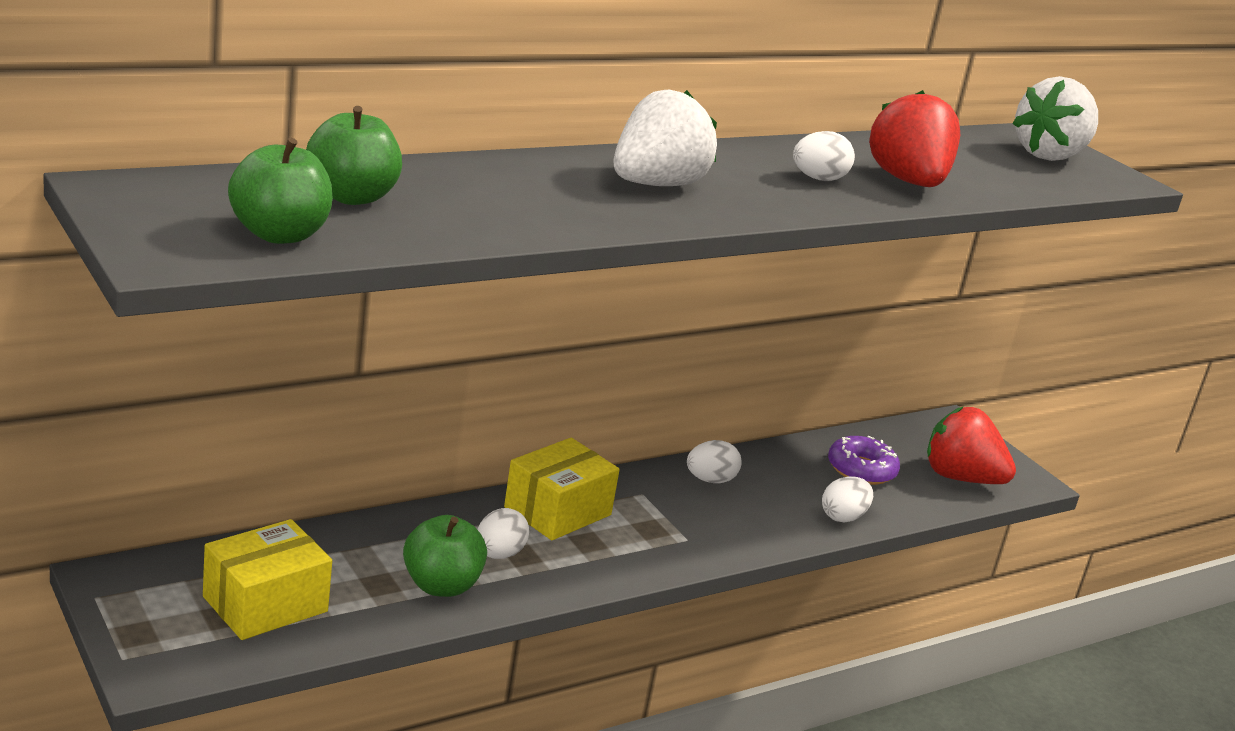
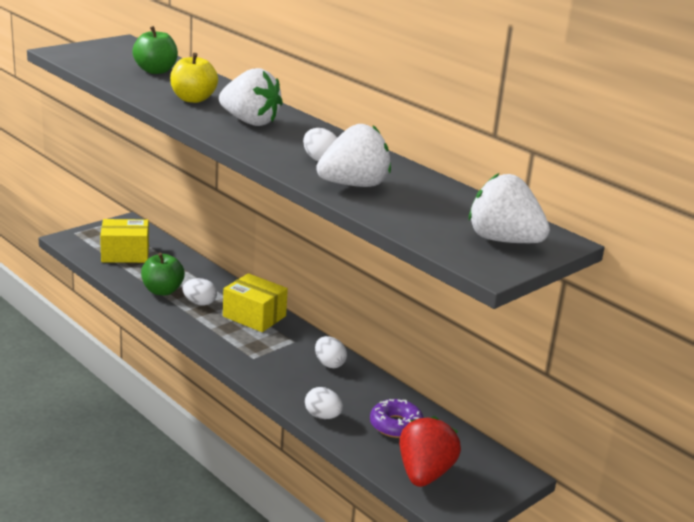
camera: 80 degrees right, 0 degrees up
yellow box [203,519,332,640] -> yellow box turned 45 degrees counterclockwise [100,219,149,263]
green apple [228,138,333,244] -> none
red strawberry [869,90,960,187] -> white strawberry [316,124,391,187]
none -> yellow apple [170,53,218,103]

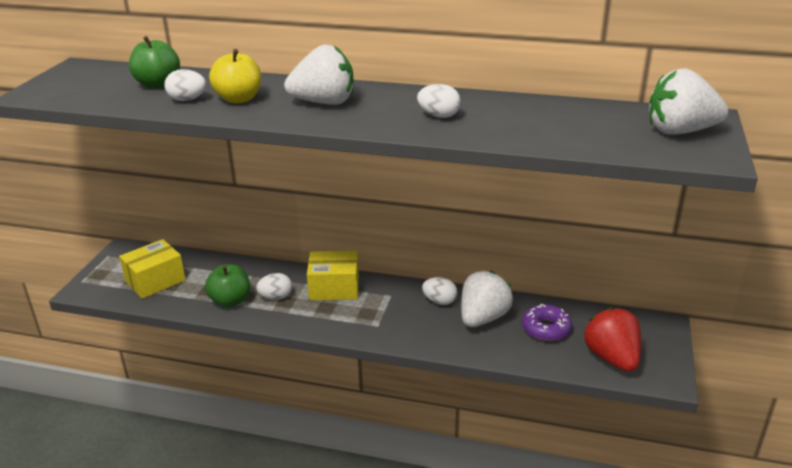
camera: 30 degrees left, 5 degrees up
white egg [305,387,343,419] -> white egg moved to [164,69,207,101]
white strawberry [316,124,391,187] -> white strawberry moved to [461,271,513,327]

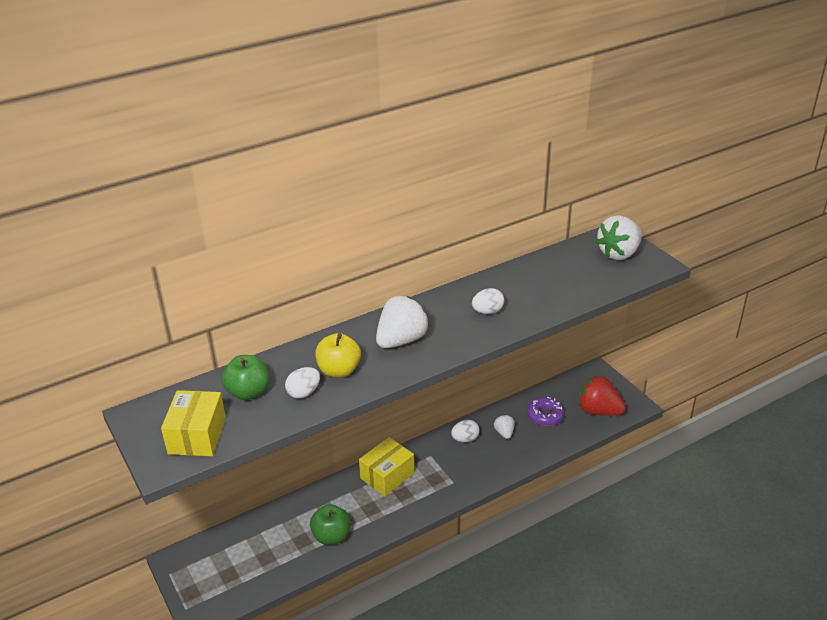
camera: 45 degrees left, 5 degrees up
yellow box [119,239,186,299] -> yellow box moved to [161,390,226,456]
white egg [256,273,292,300] -> none
white strawberry [461,271,513,327] -> white strawberry [494,415,515,439], size x0.51

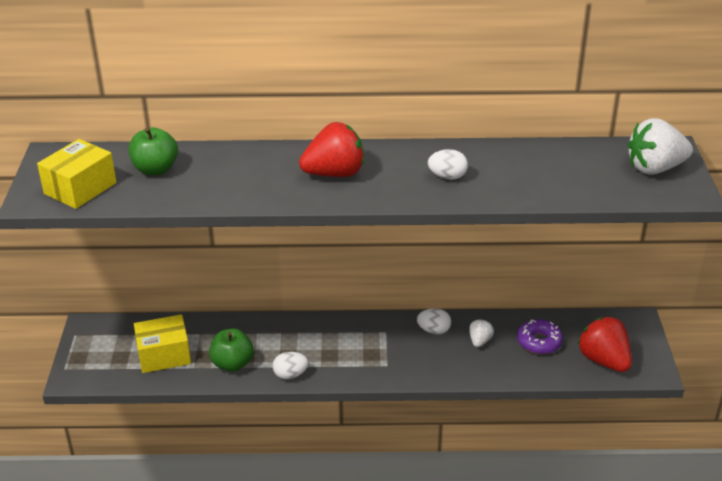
camera: 30 degrees right, 0 degrees up
white egg [285,367,320,399] -> white egg moved to [272,352,309,379]
yellow apple [315,333,361,378] -> none
yellow box [359,437,415,496] -> yellow box moved to [134,314,191,373]
white strawberry [376,296,429,348] -> red strawberry [299,122,364,177]

